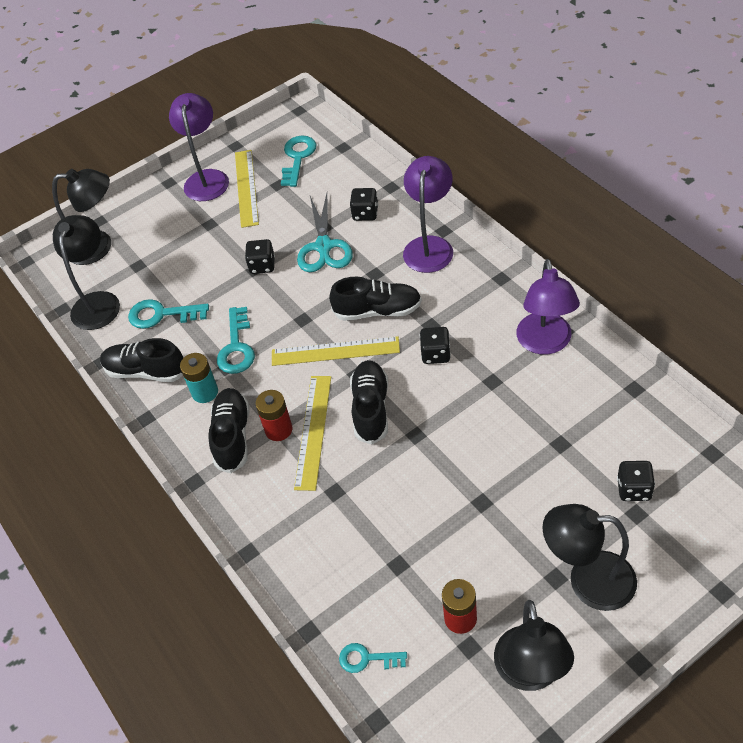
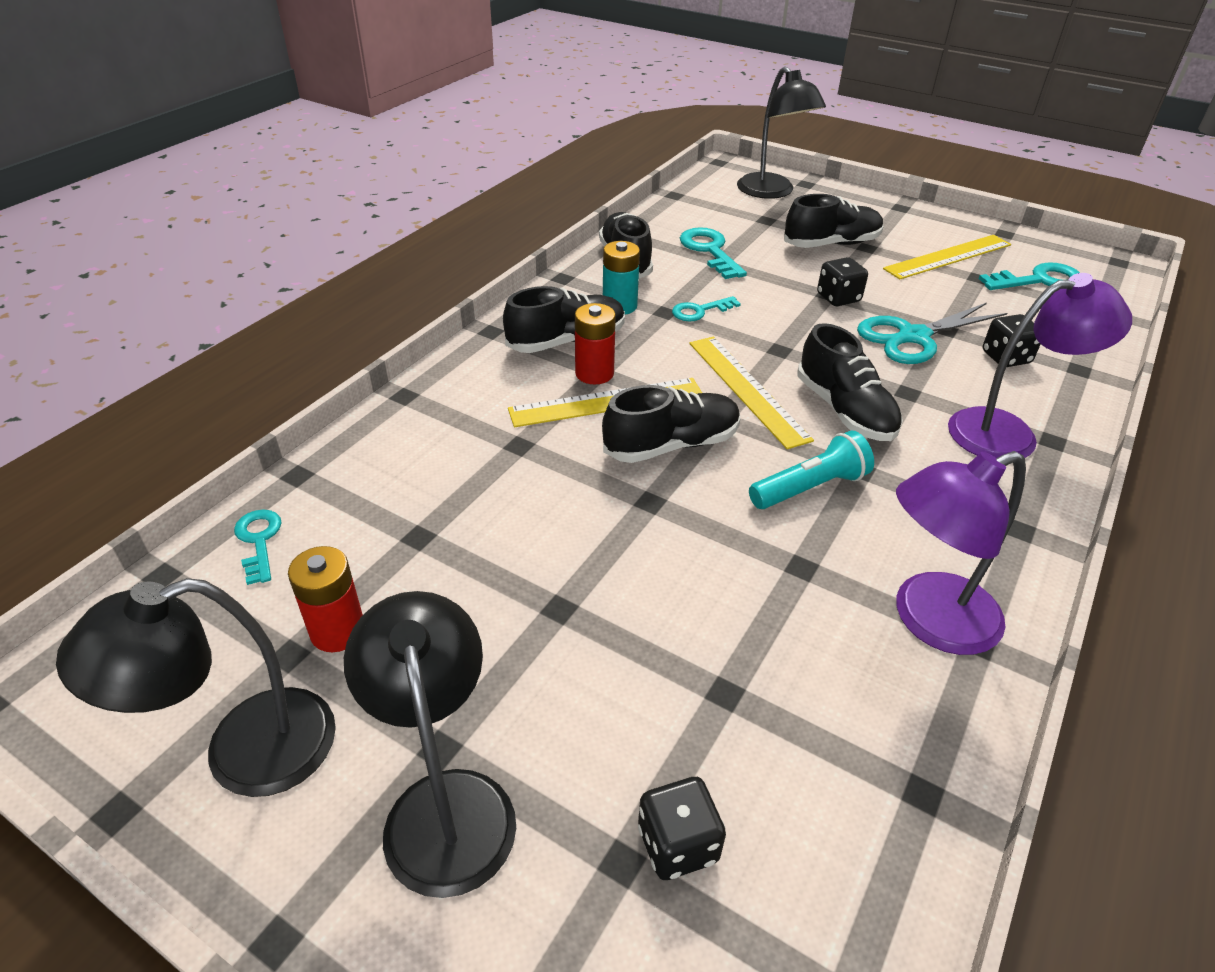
camera: 60 degrees right, 10 degrees down
black lamp [53,215,120,330] -> none
purple lamp [169,93,229,201] -> none
turquoise key [217,307,255,374] -> turquoise key [672,296,741,321], size x0.64
black dice [420,327,451,364] -> turquoise flashlight [749,430,874,509]
none -> black shoe [784,194,884,248]

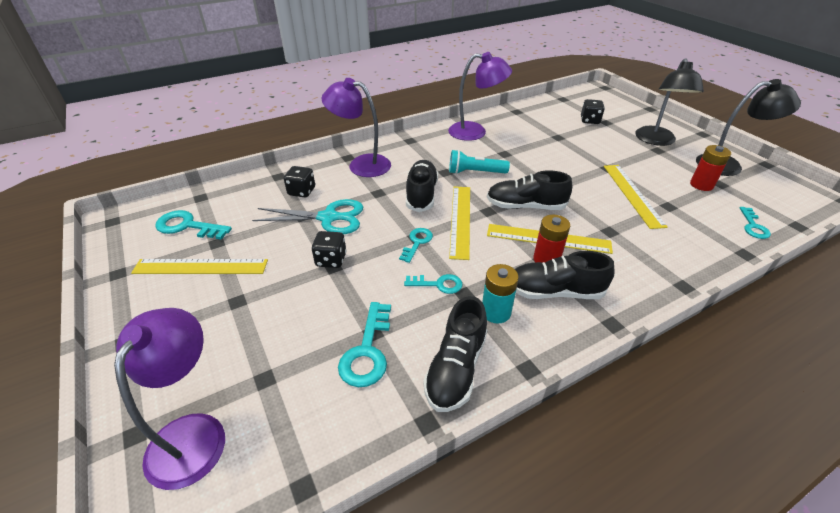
camera: 150 degrees left, 0 degrees up
black lamp [737,67,826,199] -> purple lamp [114,308,225,490]
black shoe [784,194,884,248] -> none
none -> turquoise key [399,228,433,263]
none -> yellow ruler [604,165,668,229]

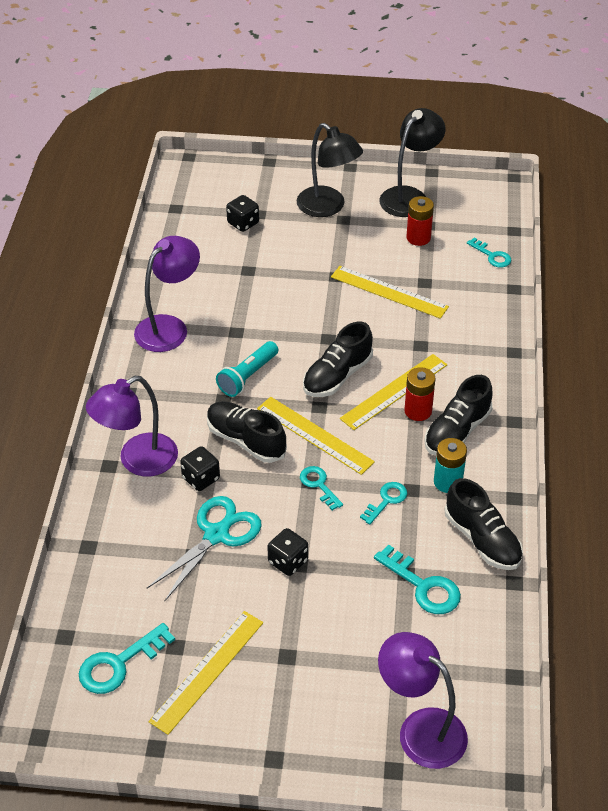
camera: 55 degrees left, 5 degrees up
black dice [284,166,315,197] -> black dice moved to [180,446,220,491]

